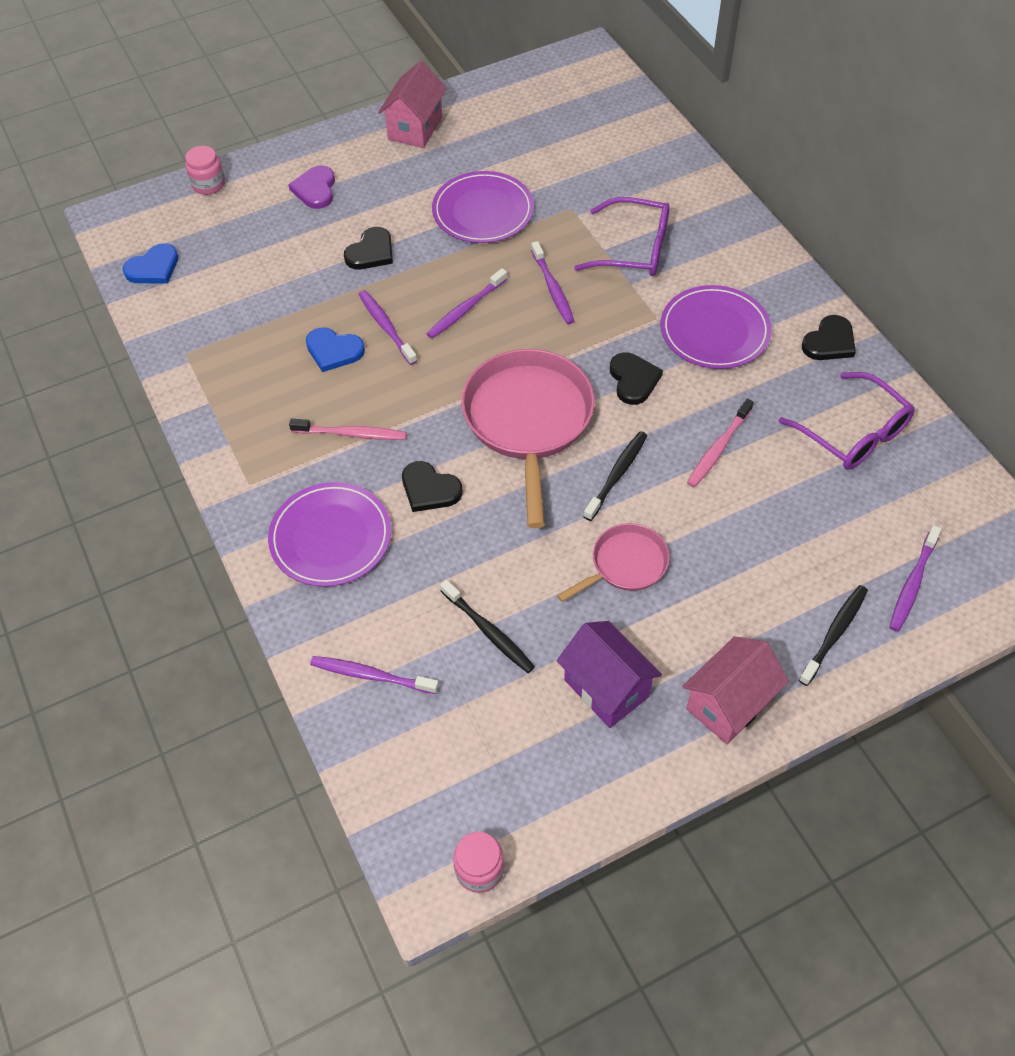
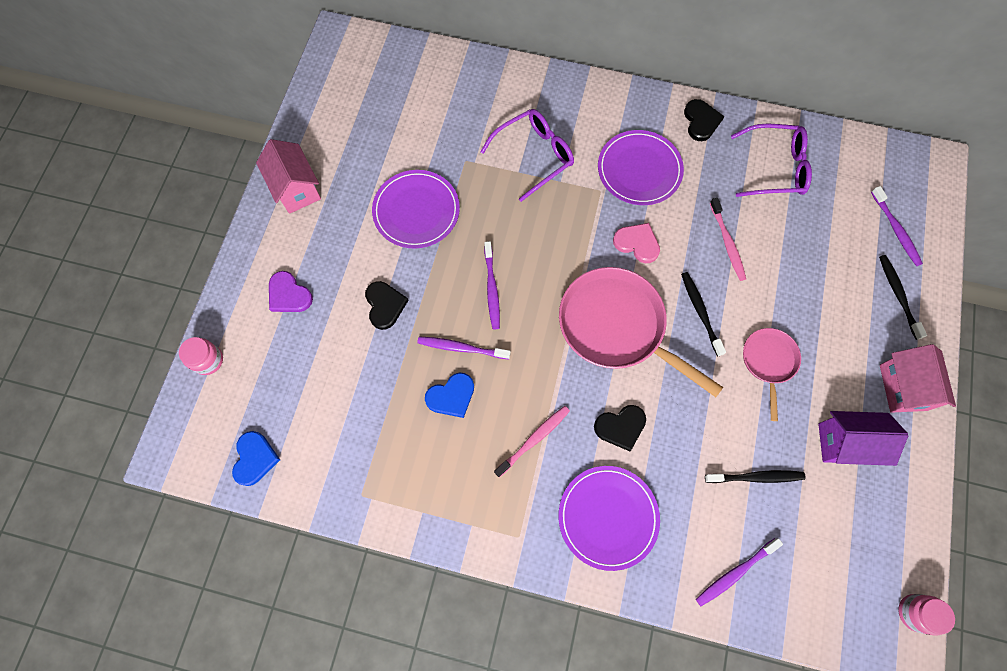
camera: 50 degrees left, 15 degrees up
purple toothbrush [531,241,575,324] -> none
black heart [610,353,663,405] -> pink heart [613,223,660,263]

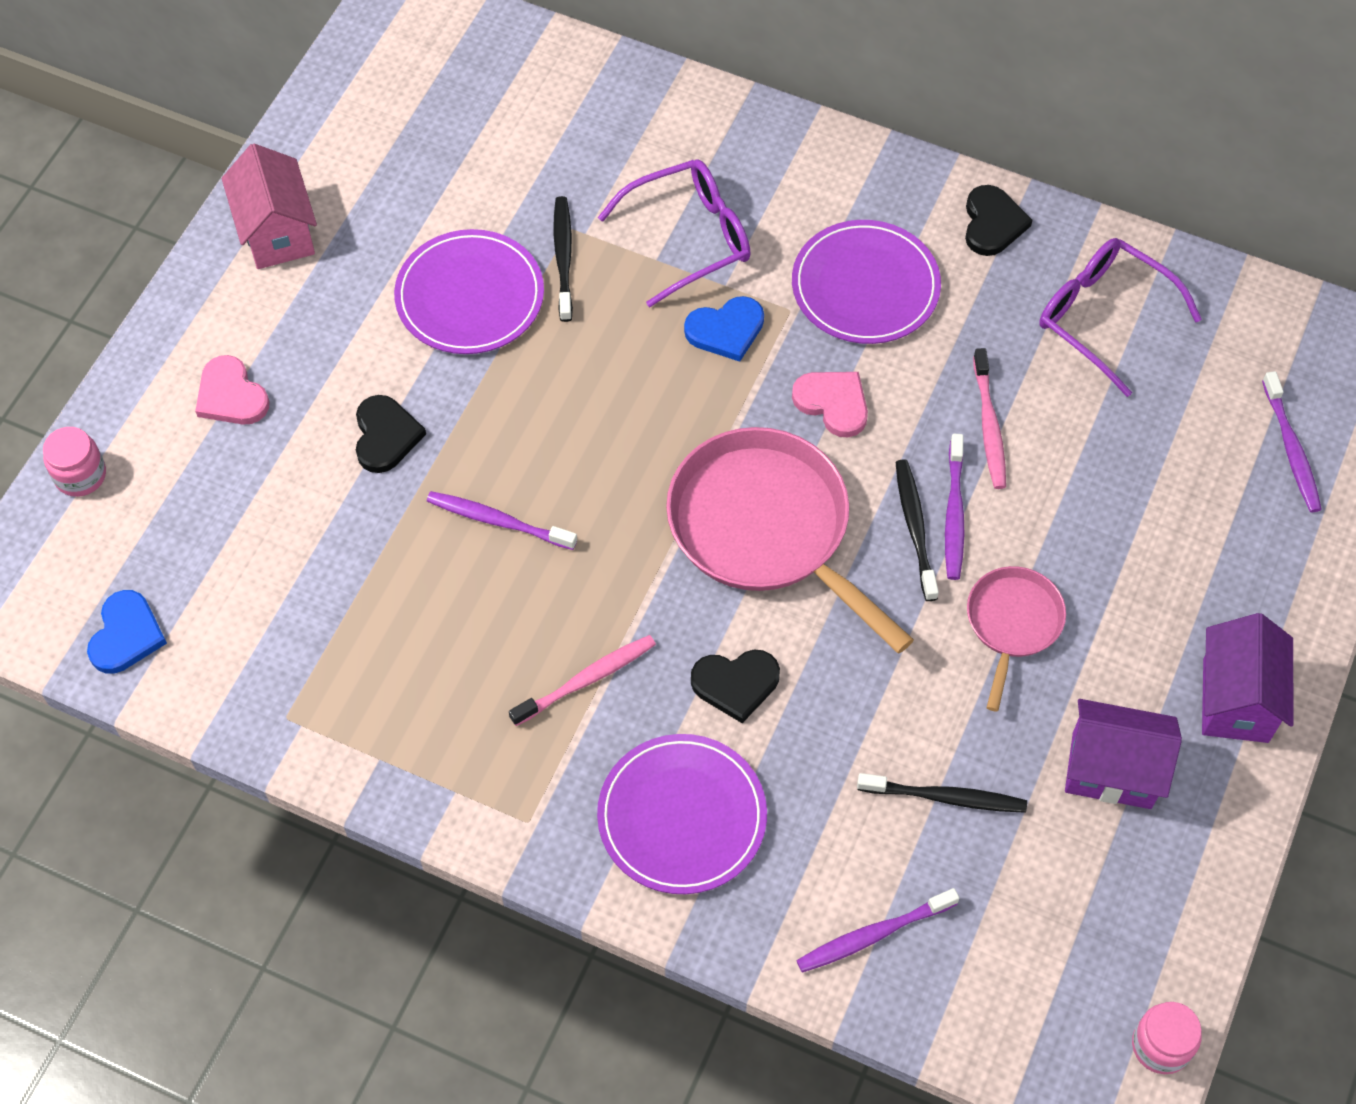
camera: 10 degrees right, 10 degrees down
purple heart [269,271,313,312] -> pink heart [195,355,269,425]
blue heart [425,373,474,418] -> blue heart moved to [684,296,764,362]
purple toothbrush [484,241,500,329] -> purple toothbrush moved to [945,434,964,580]
purple glasses [731,124,812,197] -> purple glasses turned 150 degrees counterclockwise [1039,238,1202,397]
black toothbrush [879,255,927,340] -> black toothbrush moved to [554,196,573,322]
pink house [880,344,956,413] -> purple house [1202,613,1293,743]

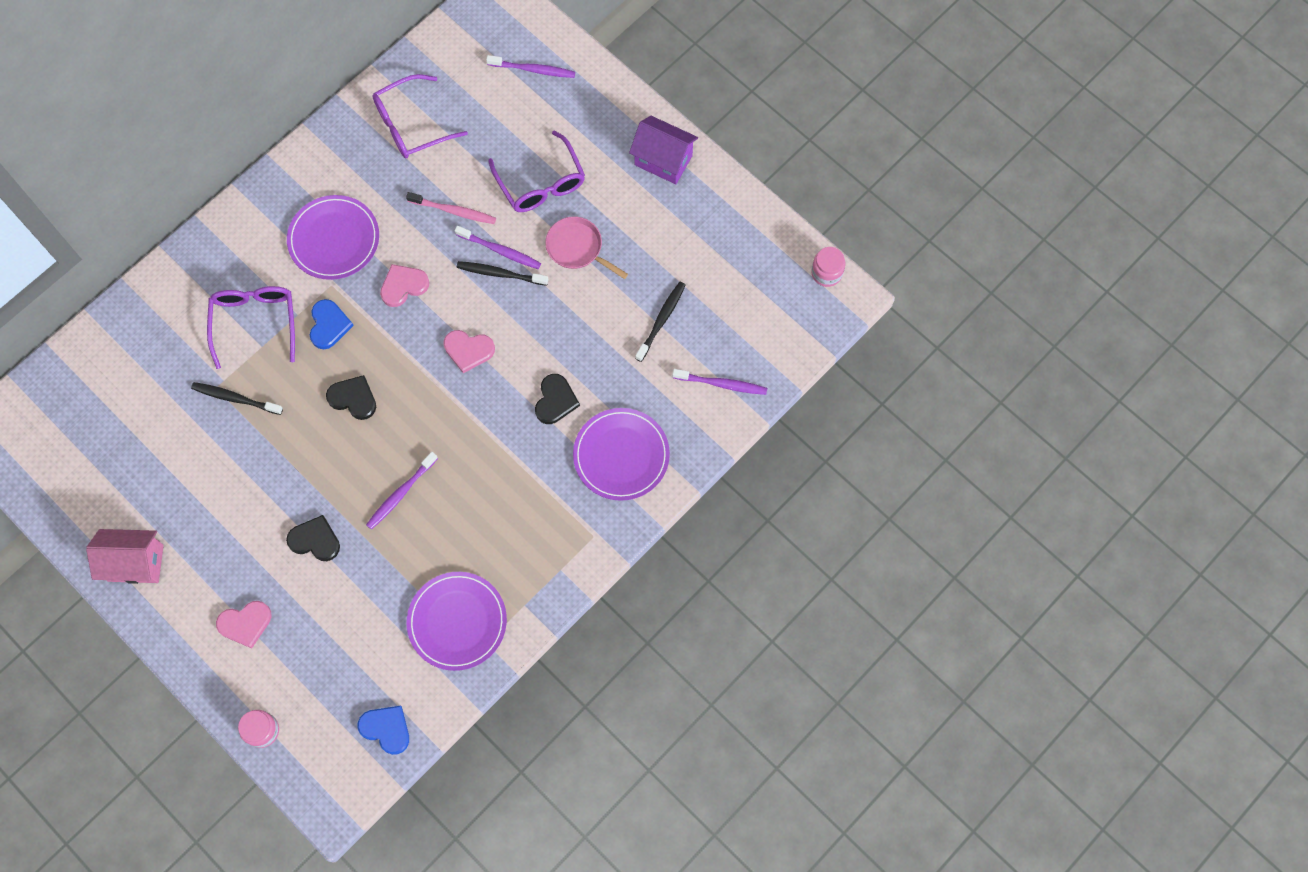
camera: 70 degrees left, 10 degrees up
purple plate [394,229,544,354] -> purple plate moved to [407,572,507,671]
pink toothbrush [509,635,656,726] -> none
pink pan [666,427,914,654] -> pink heart [444,330,495,373]
purple toothbrush [796,888,960,973] -> purple toothbrush turned 75 degrees counterclockwise [672,369,767,395]
black heart [965,185,1032,256] -> black heart moved to [326,375,376,420]
purple house [1065,699,1182,809] -> none
none -> purple glasses [489,131,585,212]

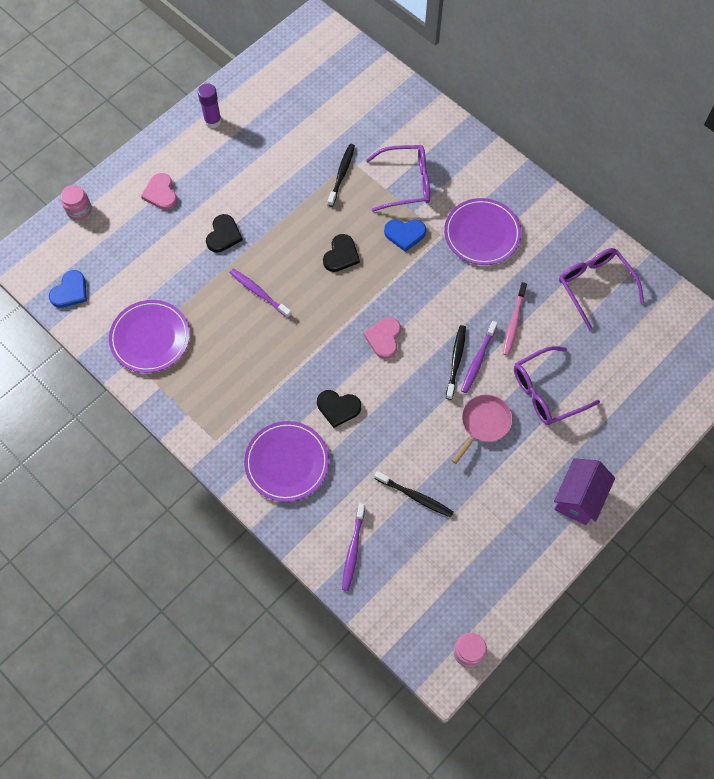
camera: 90 degrees right, 5 degrees down
pink house [86,529,164,584] -> purple glue stick [198,83,222,128]
pink heart [380,264,429,307] -> none
purple toothbrush [486,55,575,78] -> none

